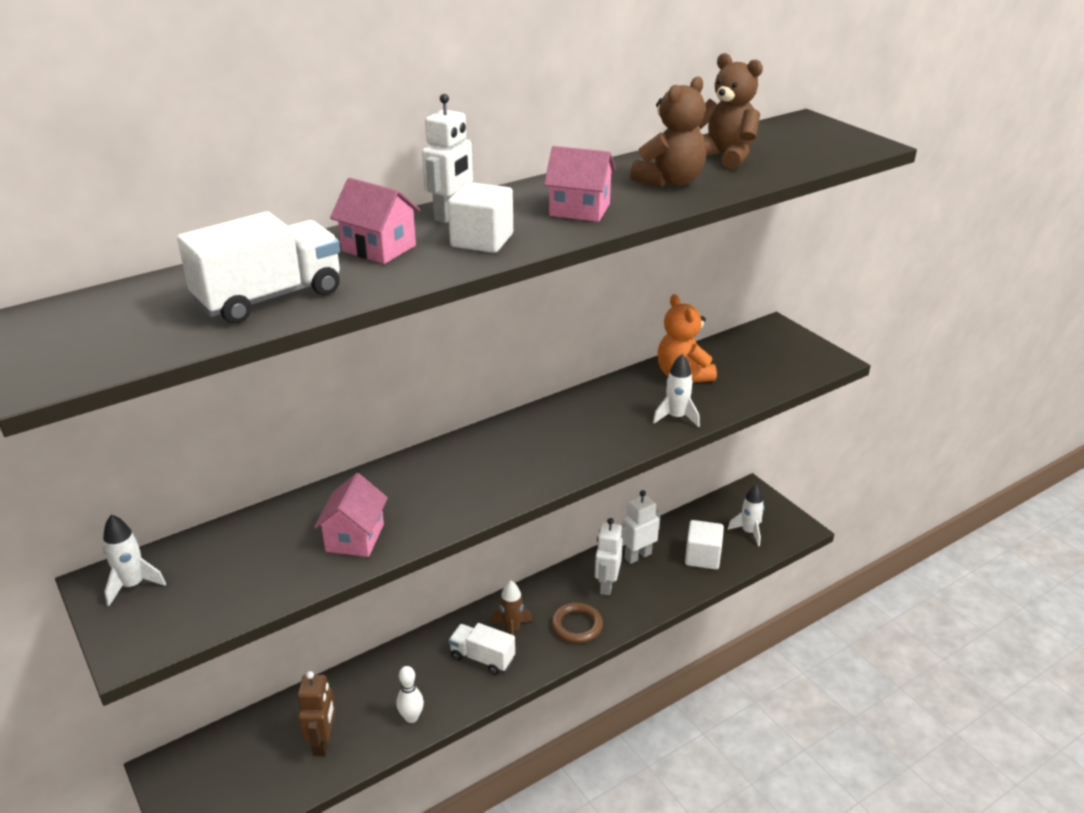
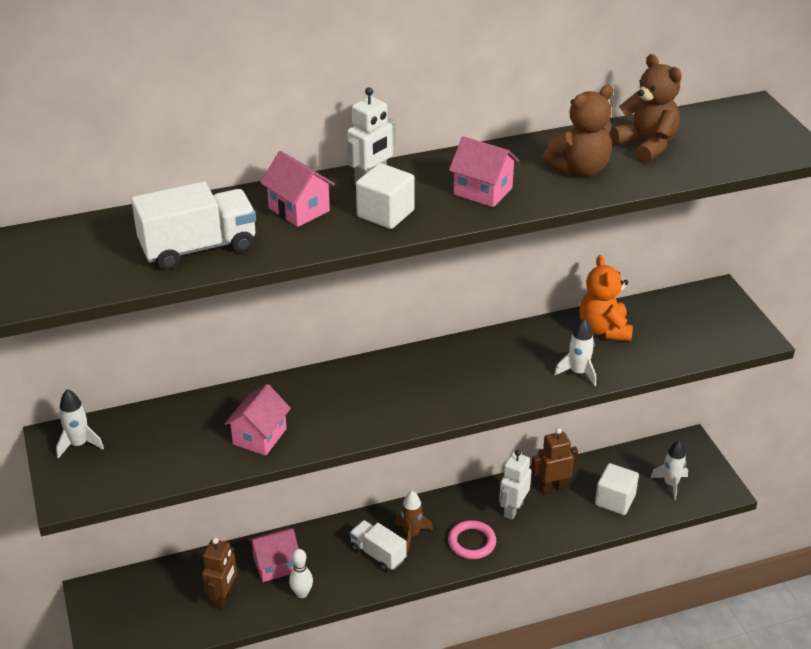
camera: 15 degrees right, 5 degrees up
brown ring [551,603,603,643] -> pink ring [448,520,496,559]
white robot [620,490,661,564] -> brown robot [531,428,578,494]
none -> pink house [248,528,299,582]

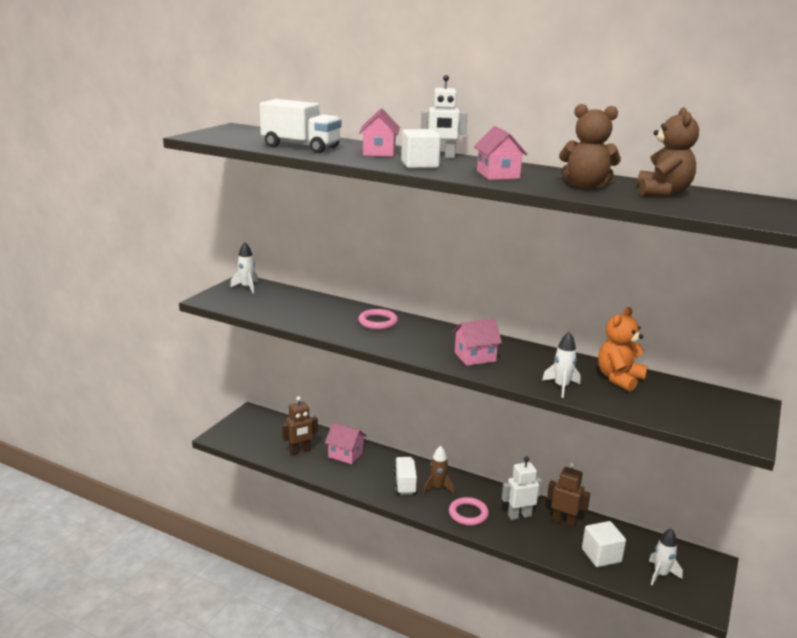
camera: 45 degrees right, 15 degrees down
pink house [225,384,291,456] -> pink house moved to [452,319,502,366]
white bowling pin [289,549,313,598] -> none
none -> pink ring [358,309,398,330]

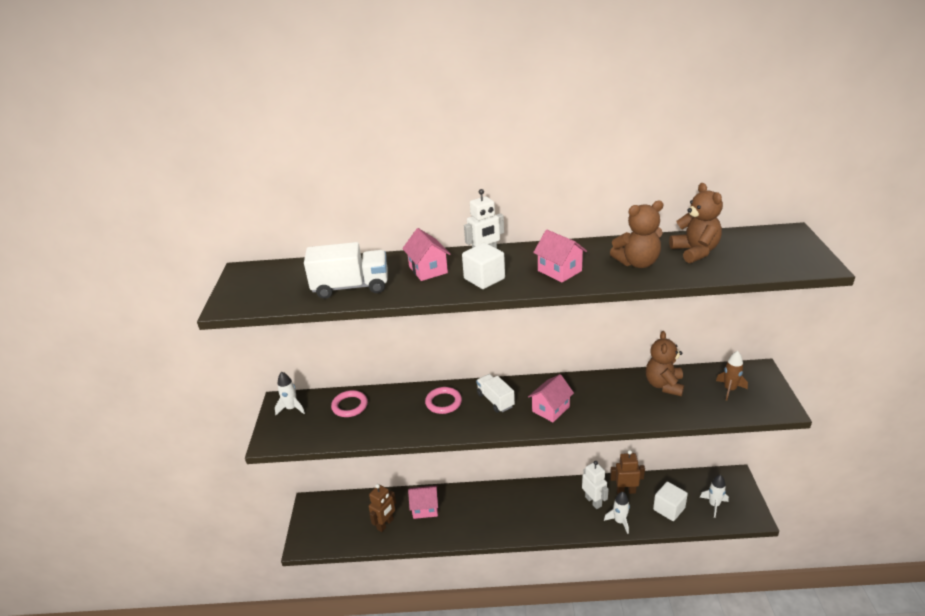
camera: 25 degrees left, 10 degrees up
white truck [394,457,417,495] -> white truck moved to [476,374,515,413]
brown rocket [423,446,454,494] -> brown rocket moved to [716,351,748,401]
pink ring [449,497,489,526] -> pink ring moved to [331,390,368,417]
white robot [502,457,542,520] -> white robot turned 105 degrees clockwise [582,461,609,509]
white rocket [542,332,580,398] -> white rocket moved to [604,491,630,534]
orange teddy bear [598,307,648,391] -> brown teddy bear [646,331,684,396]

